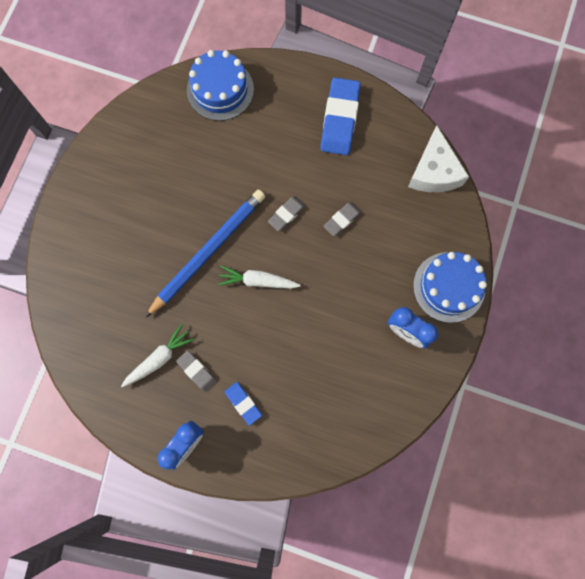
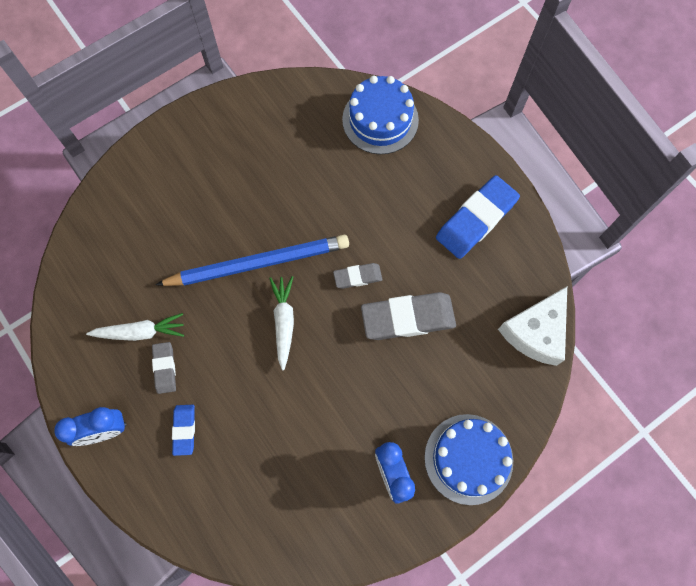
camera: 35 degrees right, 5 degrees down
white carrot [218,265,301,289] -> white carrot turned 45 degrees clockwise [269,276,294,370]
grey eraser [323,202,361,237] -> grey eraser [361,292,456,340], size x1.91

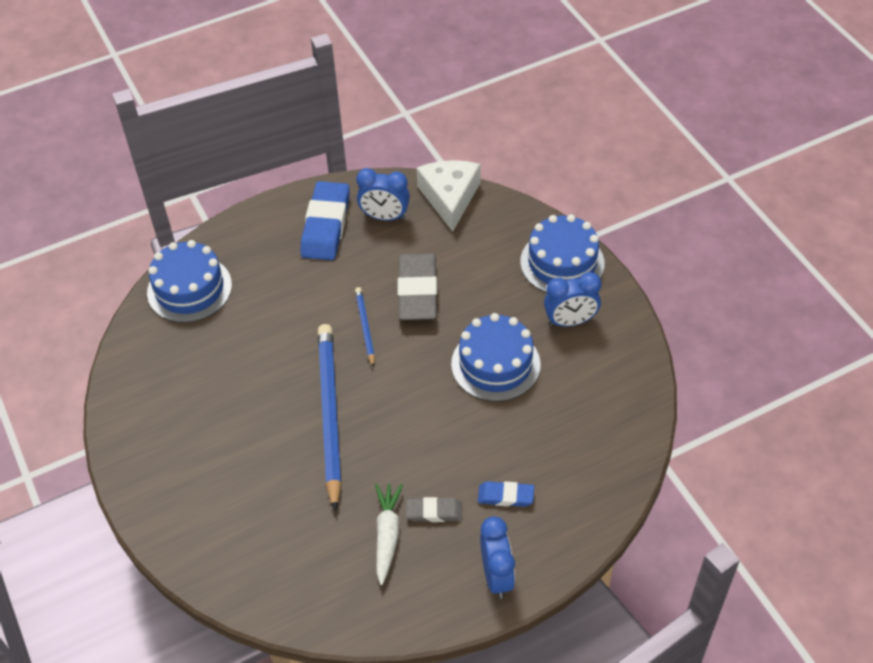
camera: 80 degrees left, 20 degrees down
white carrot [269,276,294,370] -> none
grey eraser [333,263,383,289] -> blue pencil [355,287,375,368]
blue eraser [436,175,520,259] -> blue eraser turned 45 degrees clockwise [300,181,350,260]
white cheese [498,287,567,366] -> white cheese turned 135 degrees counterclockwise [416,160,480,232]
none -> blue clock [356,168,410,221]
none -> blue cake [451,313,541,402]

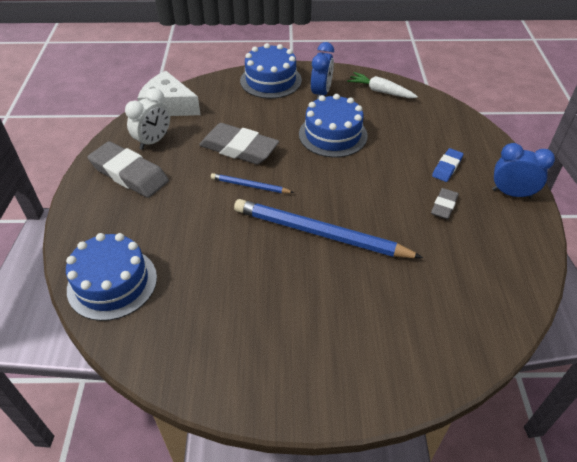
camera: 65 degrees left, 5 degrees down
blue eraser [300,181,350,260] -> grey eraser [88,141,169,198]
blue clock [356,168,410,221] -> white clock [125,88,170,150]
white carrot [375,483,403,585] -> white carrot moved to [347,72,418,98]

